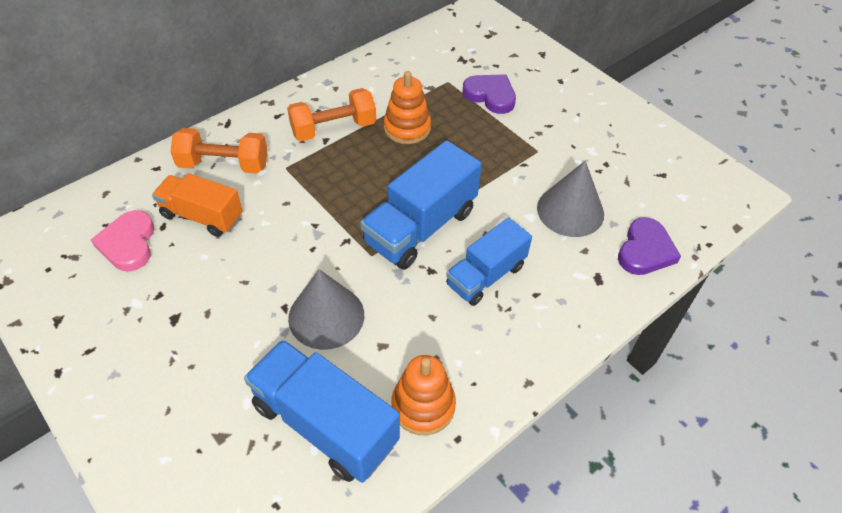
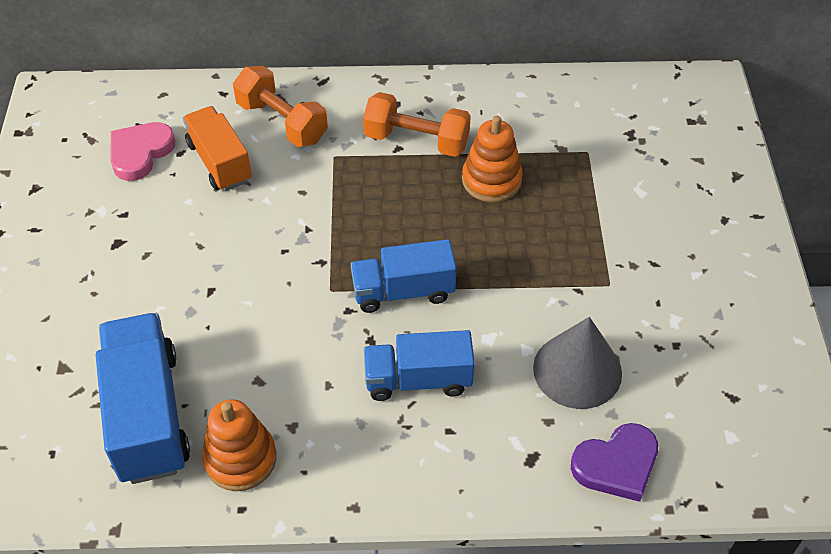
camera: 40 degrees right, 0 degrees up
grey cone [288,269,364,350] -> none
blue truck [360,140,482,270] -> blue truck [351,239,457,313], size x0.66
purple heart [462,74,516,114] -> none

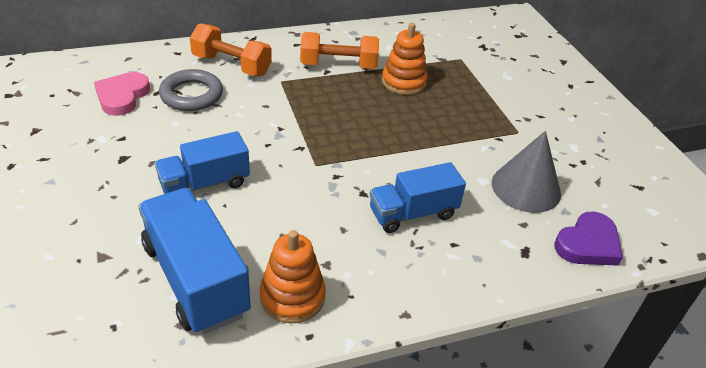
camera: 20 degrees left, 10 degrees down
orange truck [183,106,252,191] -> grey ring [159,69,223,111]
blue truck [351,239,457,313] -> blue truck moved to [155,131,250,194]

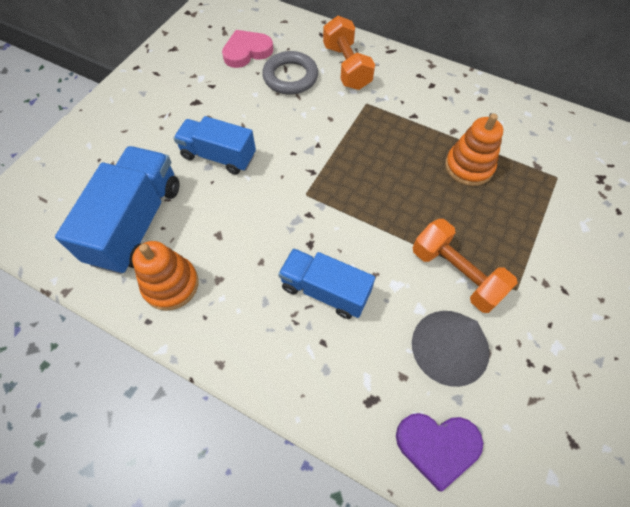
camera: 50 degrees right, 20 degrees up
orange dumbbell [300,32,379,69] -> orange dumbbell moved to [413,219,517,313]

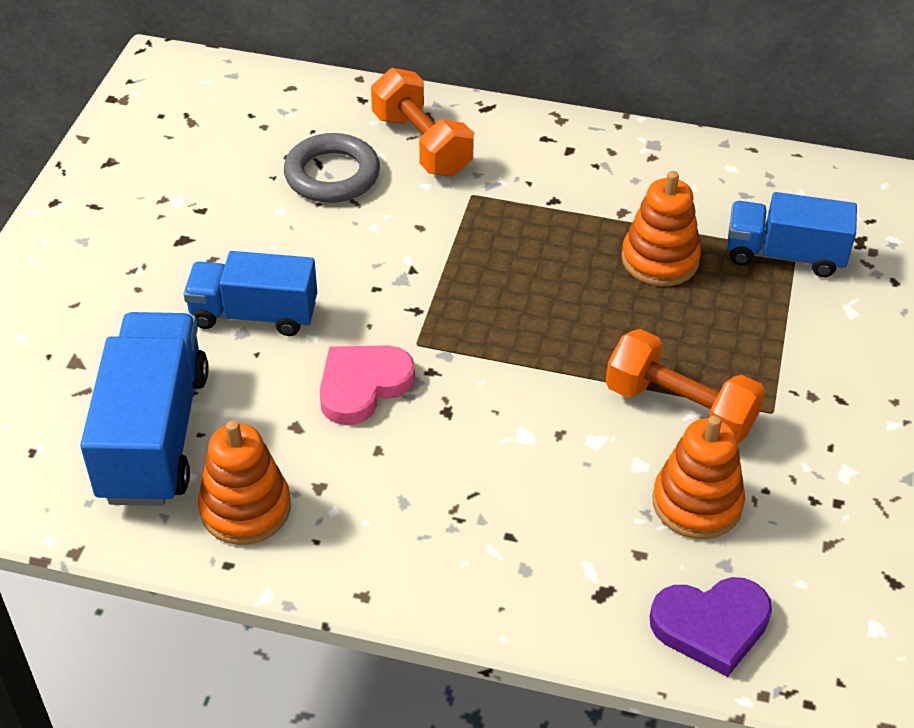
camera: 15 degrees left, 15 degrees down
pink heart [222,30,273,68] -> pink heart moved to [319,345,415,425]
blue truck [278,248,375,319] -> blue truck moved to [727,192,857,277]
grey cone [412,311,490,387] -> orange stacking toy [653,415,745,539]

